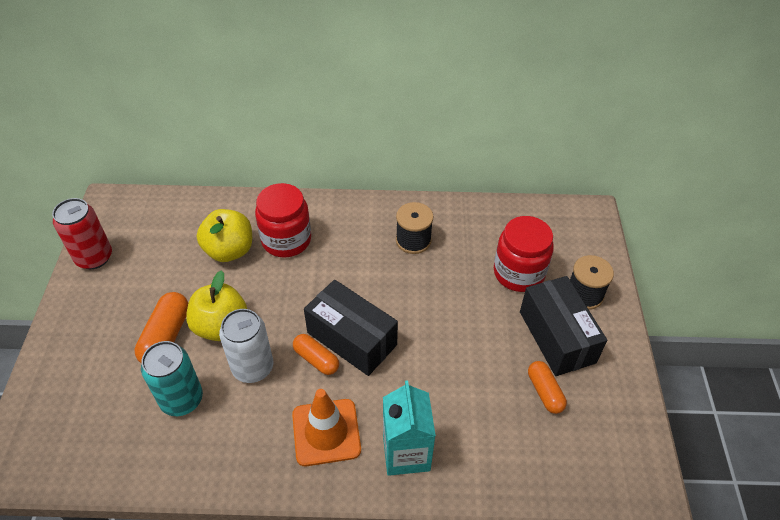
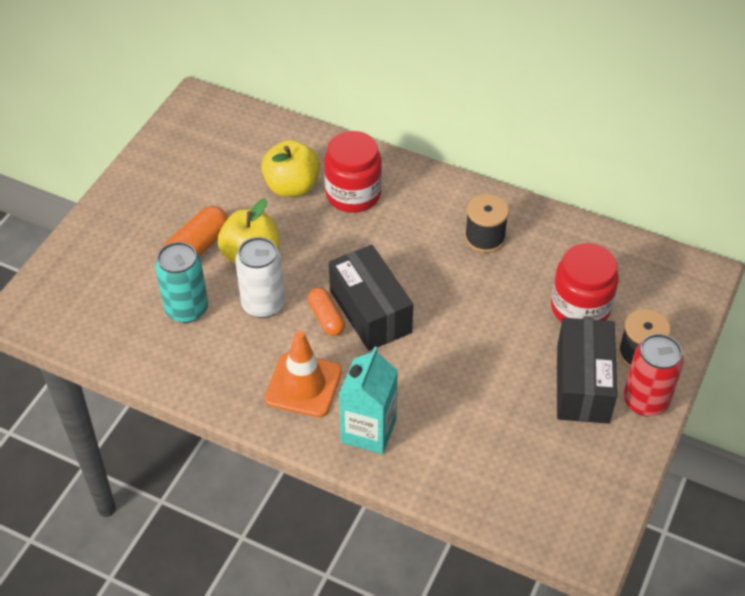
camera: 25 degrees right, 0 degrees up
red can [52,198,112,269] -> red can moved to [624,334,684,417]
orange capsule [528,361,567,414] -> none

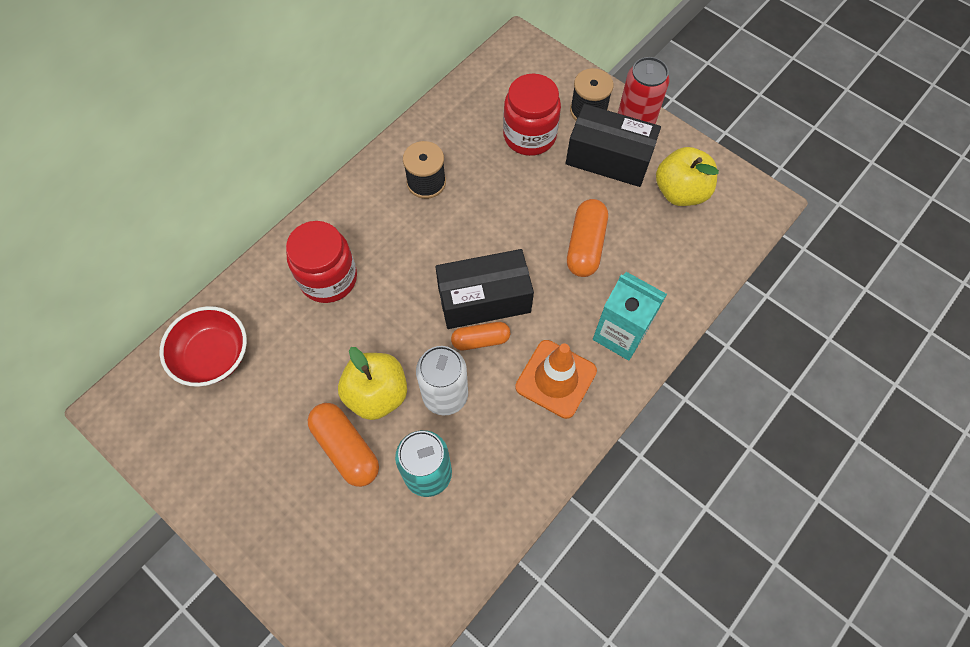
camera: 75 degrees left, 15 degrees up
yellow apple [261,140,320,197] -> yellow apple moved to [656,147,719,206]
none -> red bowl [160,306,247,387]
none -> orange capsule [567,199,608,277]

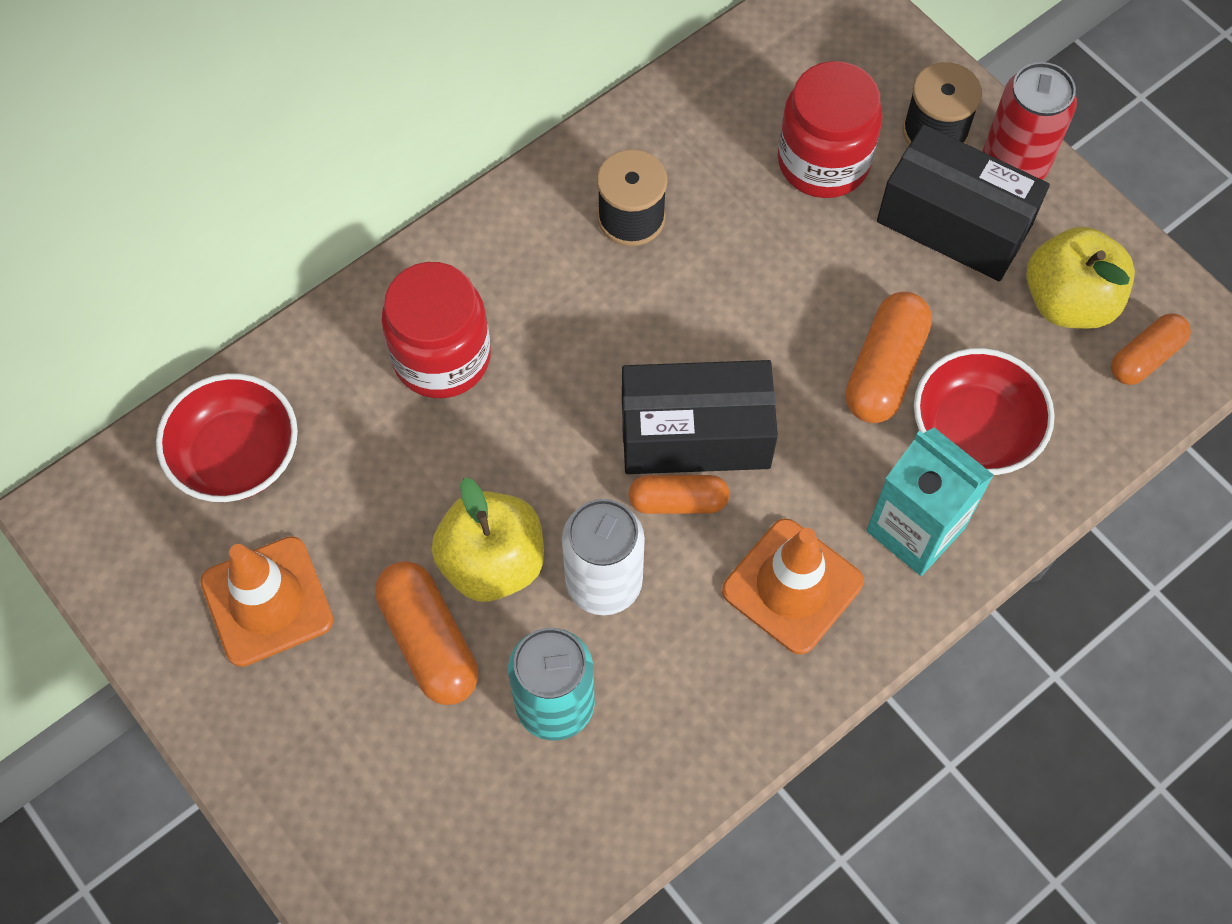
camera: 10 degrees right, 0 degrees up
none -> orange traffic cone [200,536,333,667]
none -> red bowl [914,348,1055,475]
none -> orange capsule [1111,313,1191,385]

